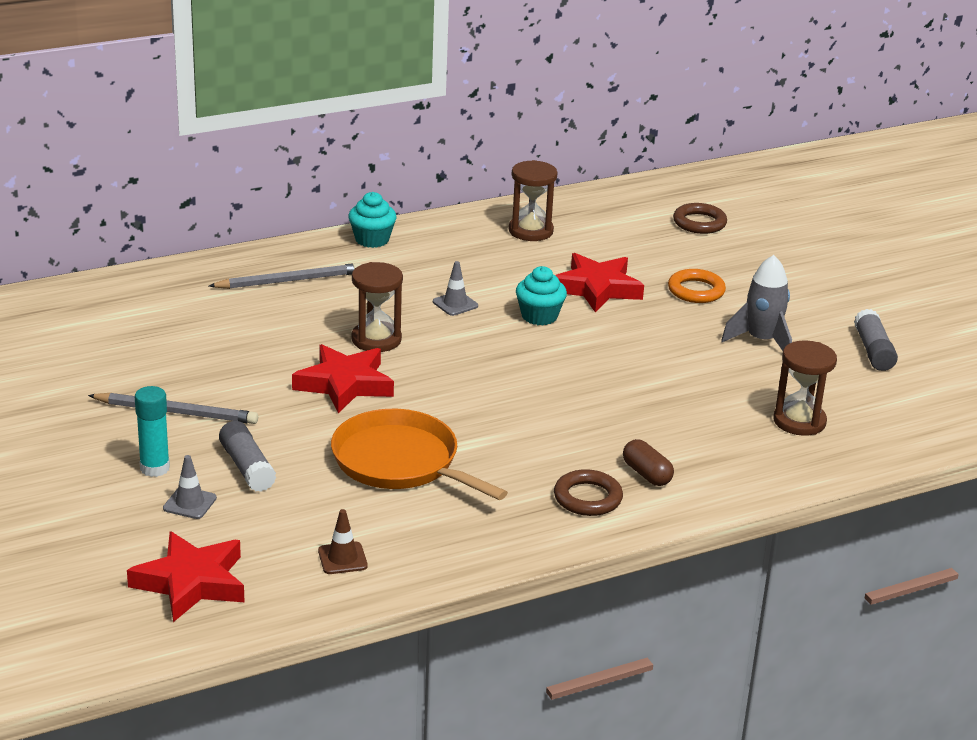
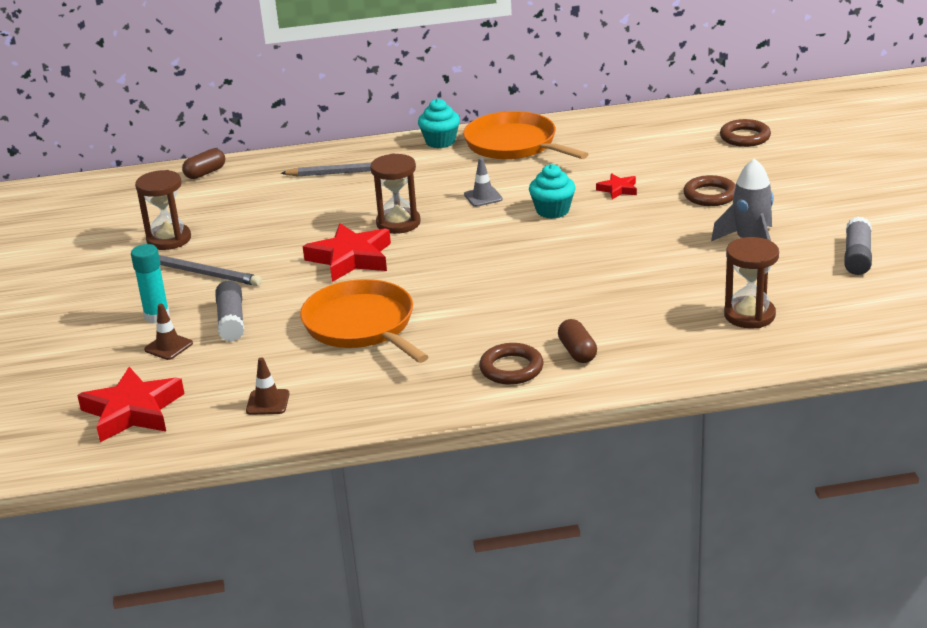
camera: 20 degrees right, 0 degrees up
grey traffic cone [163,455,217,519] -> brown traffic cone [144,304,193,360]
brown hourglass [509,160,558,241] -> brown hourglass moved to [135,170,191,250]
red star [555,253,644,312] -> red star [596,173,637,199], size x0.50
orange ring [668,269,726,303] -> brown ring [683,175,736,206]
none -> brown capsule [182,148,225,179]
none -> orange pan [463,111,589,160]

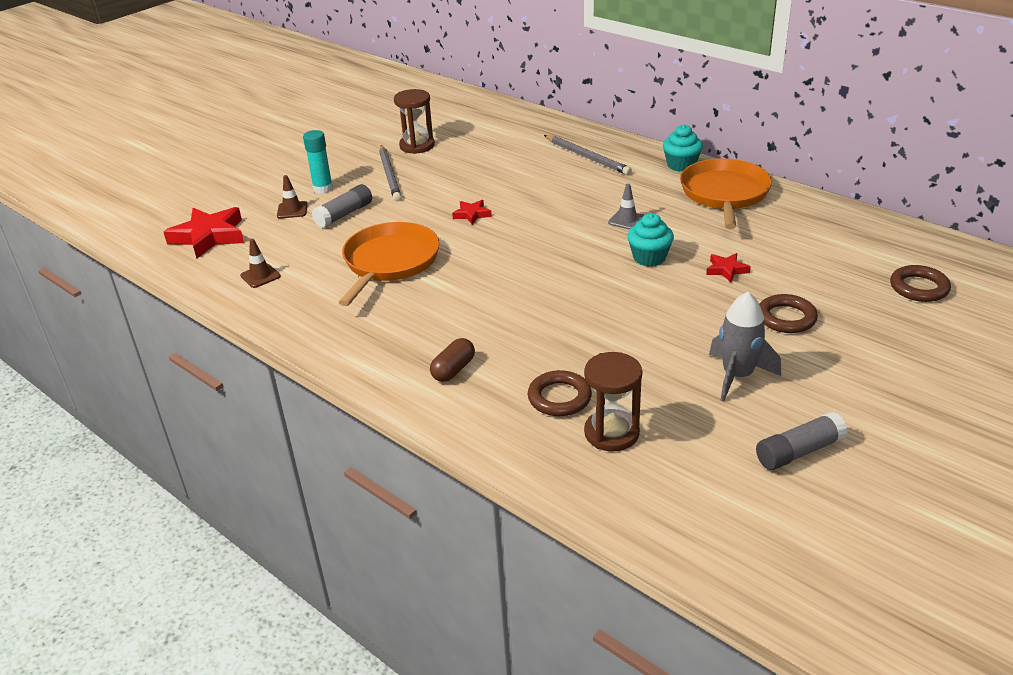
camera: 50 degrees right, 5 degrees up
brown capsule [182,148,225,179] -> none
red star [303,223,391,282] -> red star [452,200,492,225], size x0.50
brown hourglass [370,153,421,234] -> none
brown ring [479,343,544,385] -> brown ring moved to [528,370,592,416]

